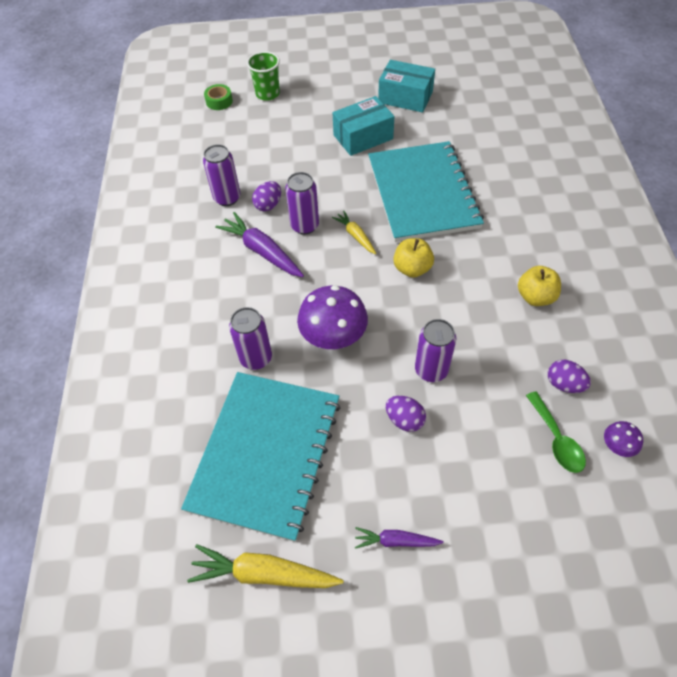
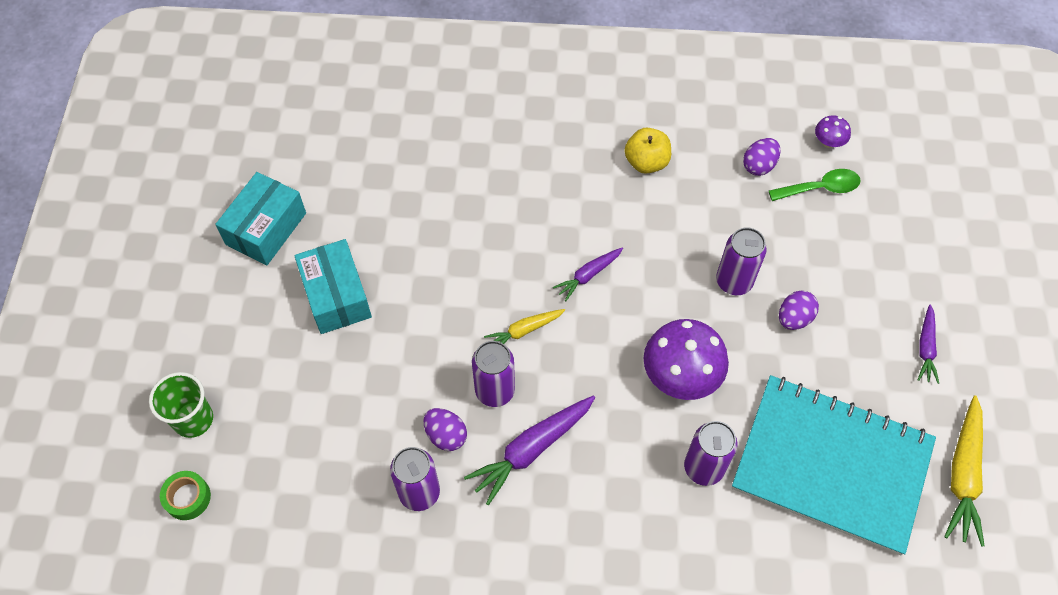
camera: 85 degrees left, 5 degrees up
turquoise notebook [368,141,484,242] -> none
yellow apple [393,238,434,278] -> purple carrot [553,248,623,301]

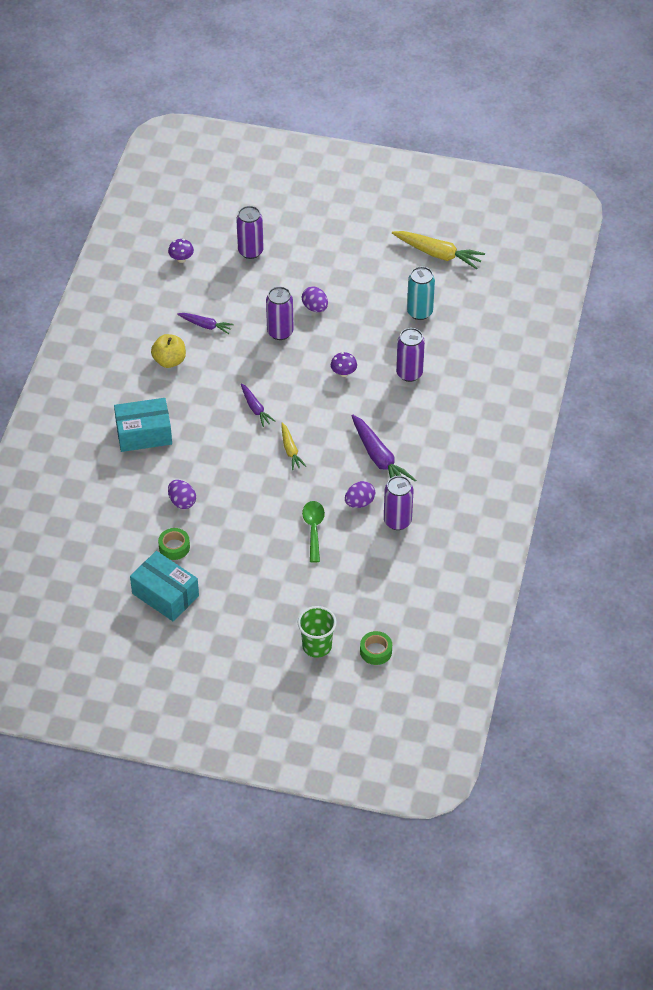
camera: 80 degrees left, 10 degrees down
turquoise box [294,239,372,334] -> turquoise box moved to [114,398,172,452]
purple can [472,341,515,407] -> purple can moved to [236,206,264,259]
purple mushroom [644,319,729,400] -> purple mushroom [331,352,357,377], size x0.48
turquoise notebook [732,375,936,555] -> turquoise can [407,267,435,320]
purple egg [743,138,781,176] -> purple egg moved to [168,480,196,509]
green spoon [769,169,861,201] -> green spoon moved to [302,501,325,563]
purple carrot [918,304,939,384] -> purple carrot moved to [177,313,234,334]
none -> green tape [158,528,190,560]

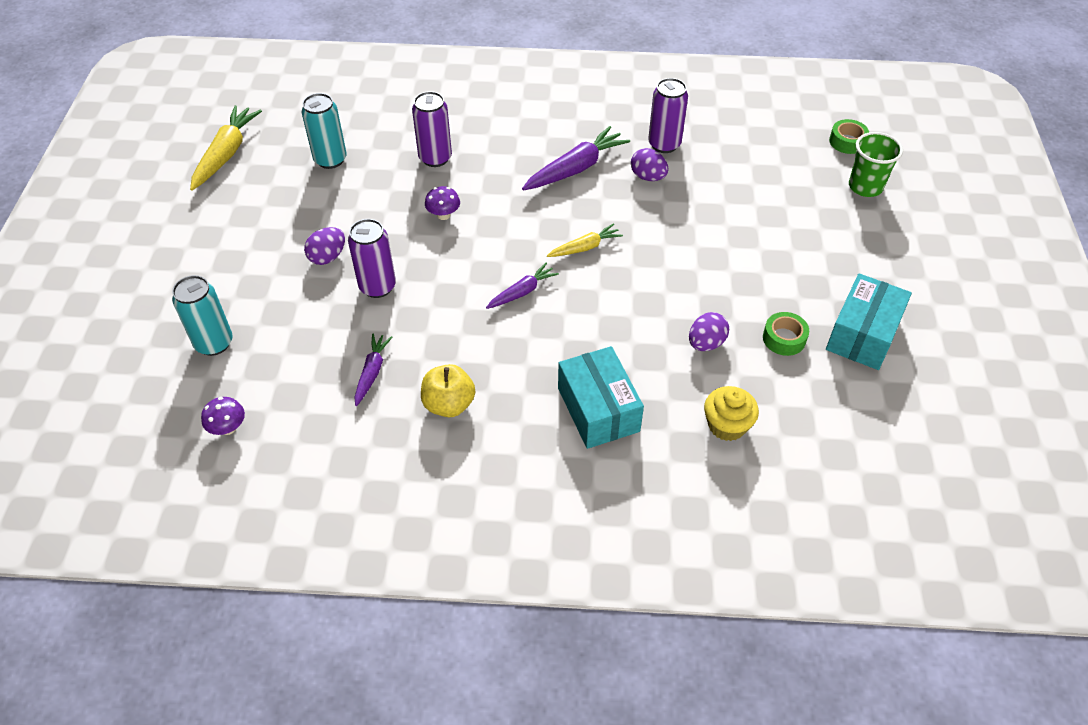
camera: 100 degrees left, 0 degrees up
purple can [236,206,264,259] -> turquoise can [172,275,233,356]
green spoon [302,501,325,563] -> none
none -> yellow cupcake [704,386,759,441]

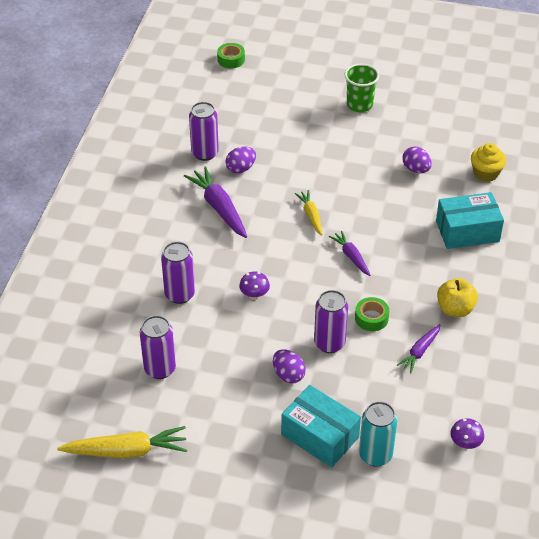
camera: 80 degrees left, 5 degrees down
yellow carrot [190,105,262,191] -> yellow carrot turned 150 degrees clockwise [57,426,187,458]
turquoise can [301,93,347,169] -> purple can [140,315,176,379]
purple carrot [354,334,392,406] -> purple carrot turned 75 degrees counterclockwise [396,324,441,373]
green tape [763,312,809,356] -> green tape moved to [355,297,389,331]
turquoise box [826,273,912,370] -> turquoise box moved to [281,385,361,468]
green cup [849,132,903,197] -> green cup moved to [345,64,379,112]

